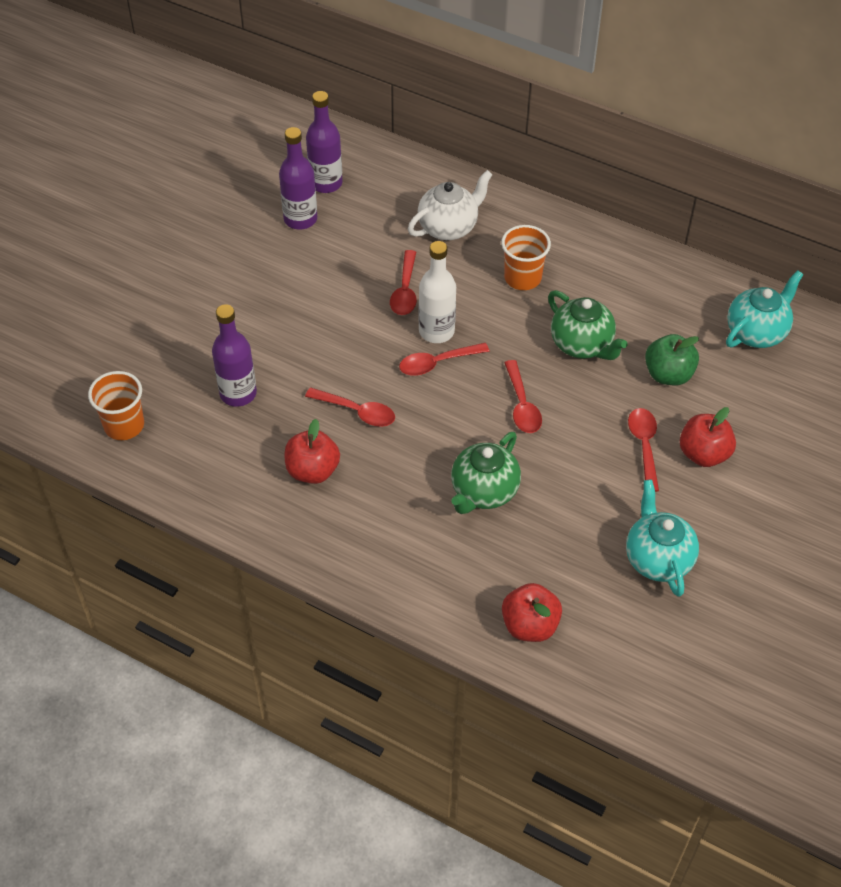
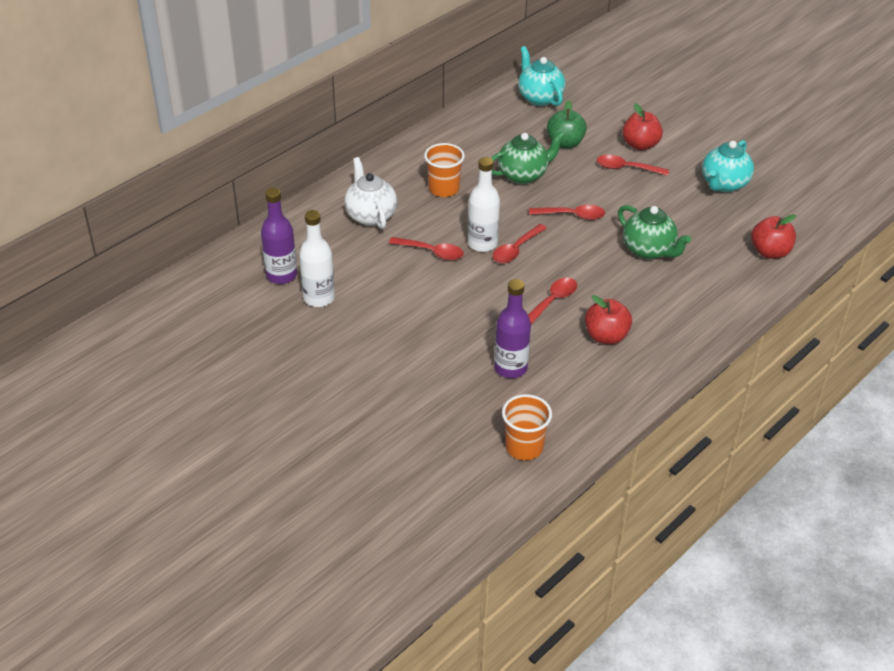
camera: 75 degrees left, 10 degrees down
purple bottle [279,127,317,230] -> white bottle [299,210,335,307]
red spoon [399,343,490,376] -> red spoon turned 45 degrees clockwise [493,224,547,263]
turquoise teapot [626,479,699,597] -> turquoise teapot turned 60 degrees counterclockwise [702,140,754,192]

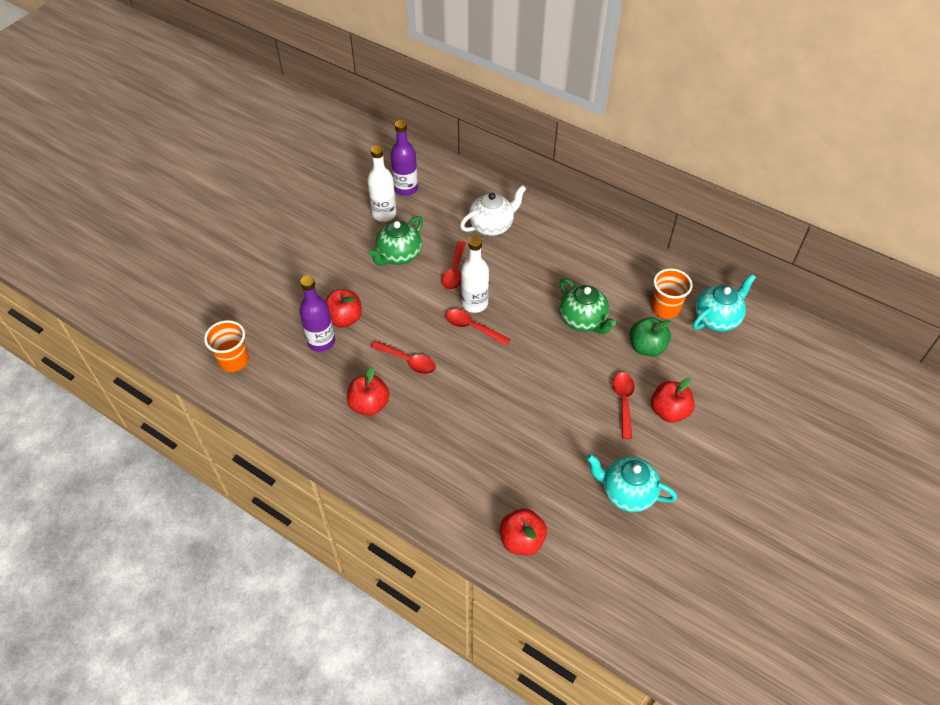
camera: 80 degrees right, 10 degrees up
orange cup [424,143,465,197] -> orange cup moved to [651,268,692,319]
red spoon [529,205,605,220] -> none
green teapot [618,205,691,259] -> green teapot moved to [369,216,423,266]
none -> red apple [325,289,362,328]

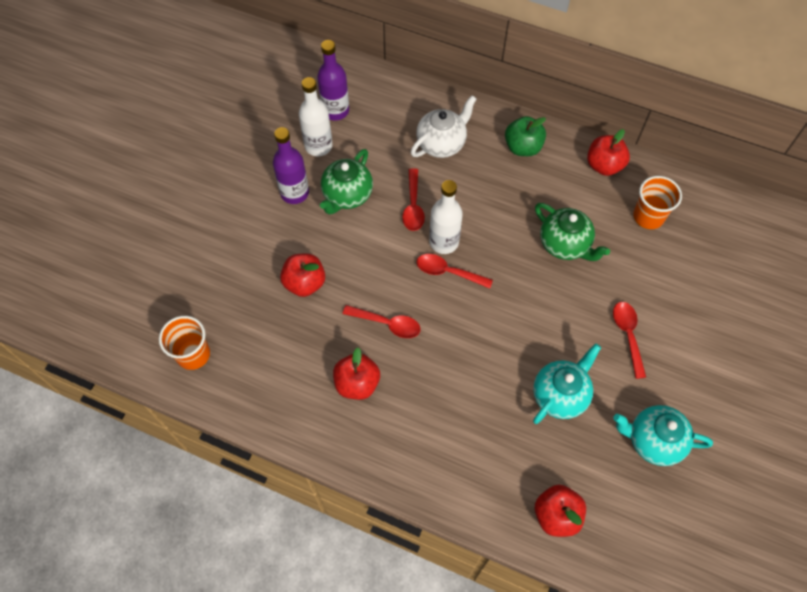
camera: 10 degrees left, 10 degrees up
purple bottle [299,276,335,352] -> purple bottle moved to [273,127,309,204]
green apple [630,317,672,357] -> green apple moved to [505,116,546,156]
red apple [651,378,695,423] -> red apple moved to [587,129,630,176]
turquoise teapot [693,274,756,332] -> turquoise teapot moved to [533,343,601,424]

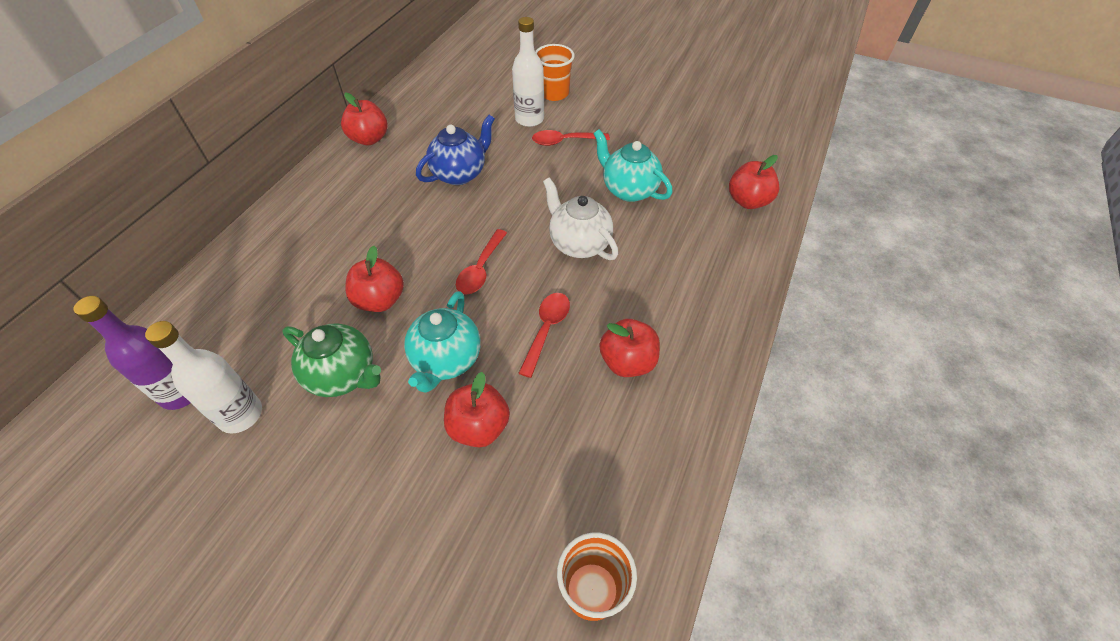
camera: 90 degrees left, 10 degrees down
purple bottle [273,127,309,204] -> none
red spoon [402,168,425,231] -> red apple [345,246,404,312]
white teapot [411,95,477,158] -> white teapot moved to [543,177,618,260]
white bottle [429,180,463,254] -> white bottle moved to [512,17,544,127]
green apple [505,116,546,156] -> none
green teapot [535,203,610,261] -> blue teapot [416,115,495,185]
turquoise teapot [613,405,713,466] -> turquoise teapot moved to [404,291,481,393]
orange cup [633,176,682,229] -> orange cup moved to [535,44,575,101]

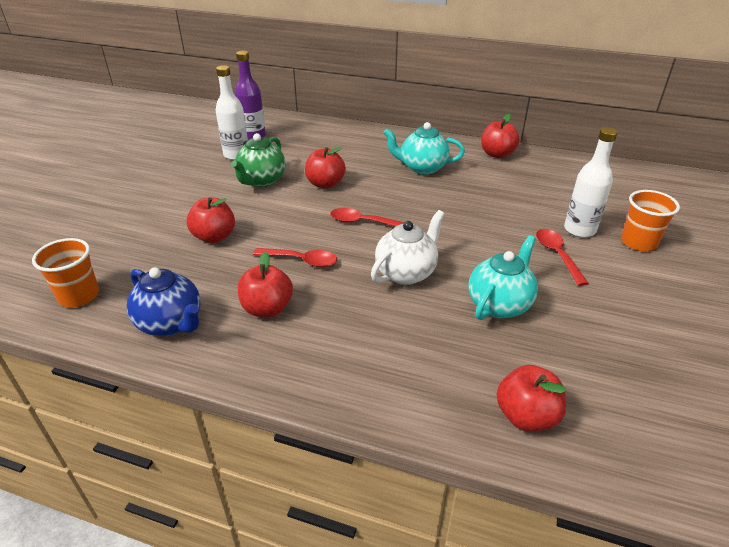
camera: 85 degrees right, 15 degrees down
turquoise teapot [404,291,481,393] -> turquoise teapot moved to [383,122,465,175]
blue teapot [416,115,495,185] -> blue teapot moved to [127,267,201,336]

